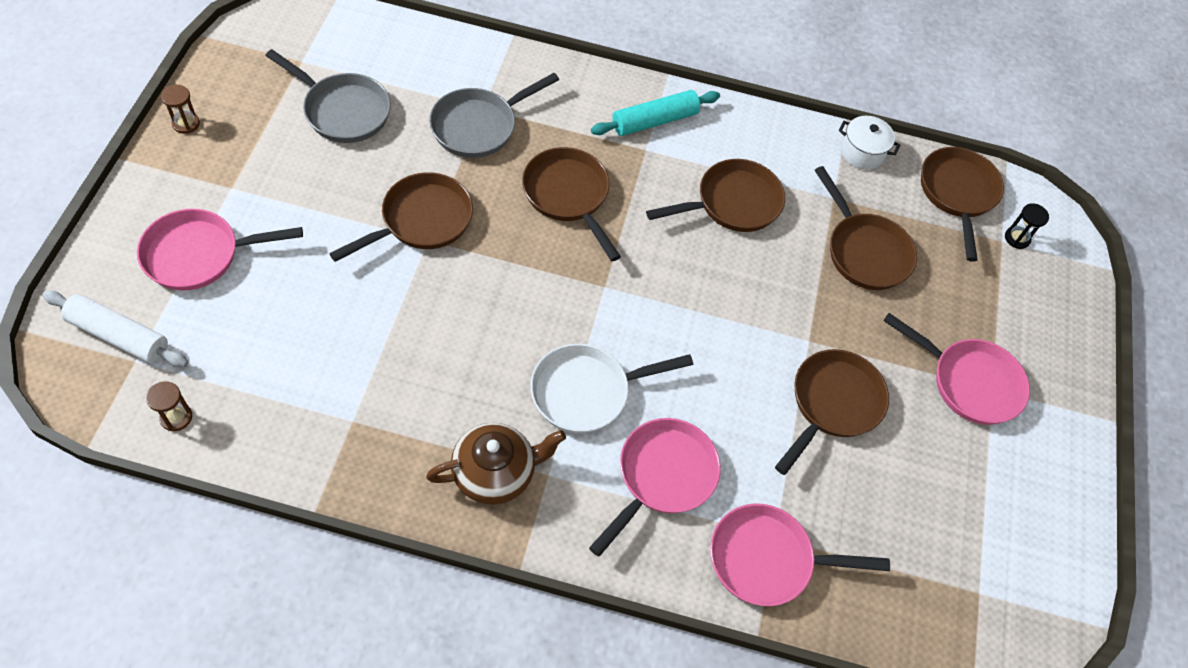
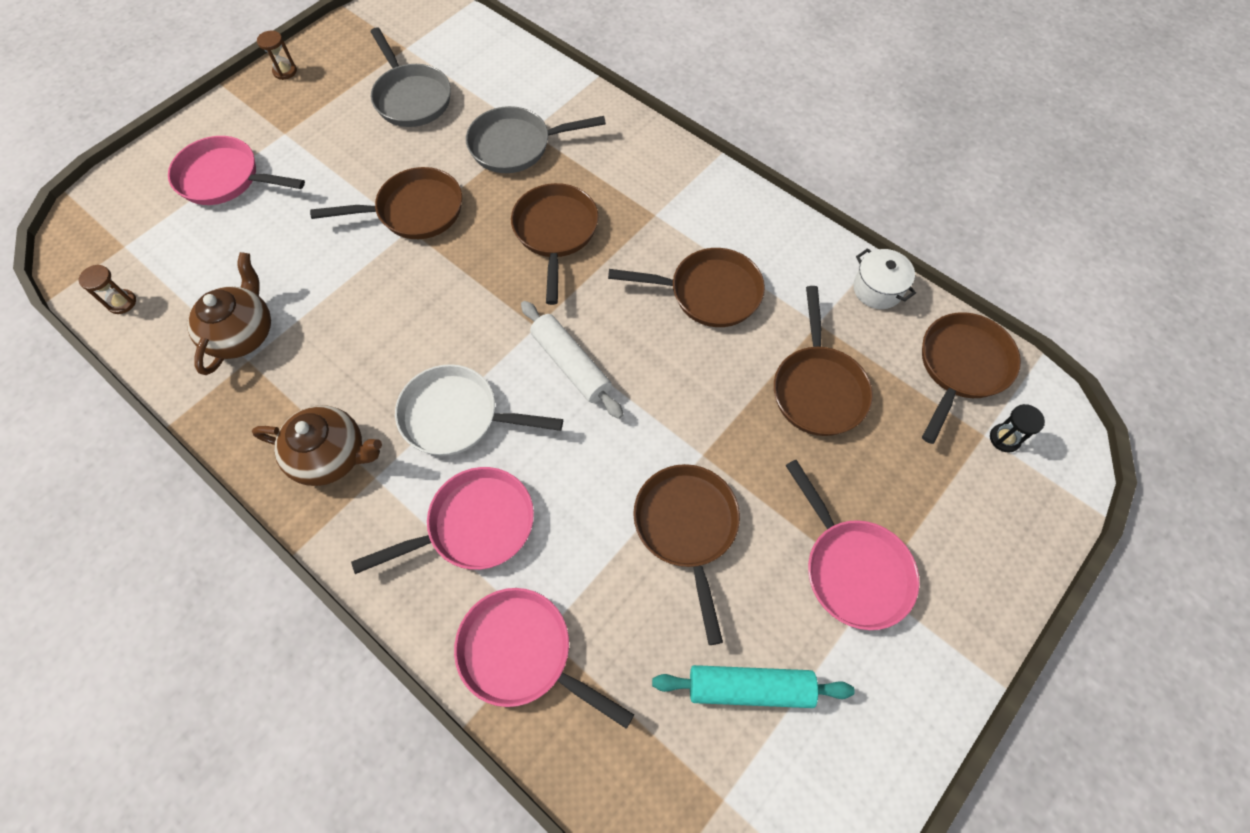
camera: 35 degrees right, 5 degrees up
white rolling pin [42,290,188,367] -> white rolling pin moved to [521,301,624,419]
turquoise rolling pin [591,90,720,136] -> turquoise rolling pin moved to [652,665,855,708]
brown pan [775,349,889,475] -> brown pan turned 75 degrees counterclockwise [633,464,740,645]
none -> brown teapot [187,252,271,375]

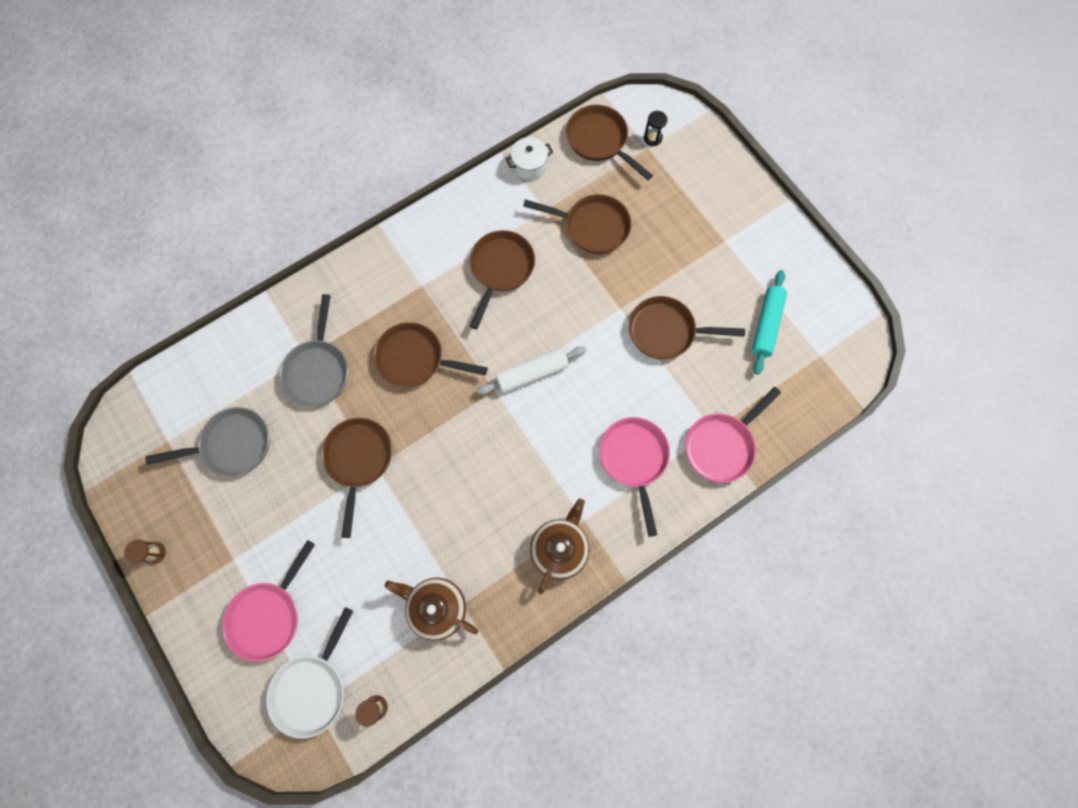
camera: 75 degrees left, 10 degrees up
white pan [395,364,563,456] -> white pan moved to [266,607,353,738]
pink pan [785,460,920,630] -> none

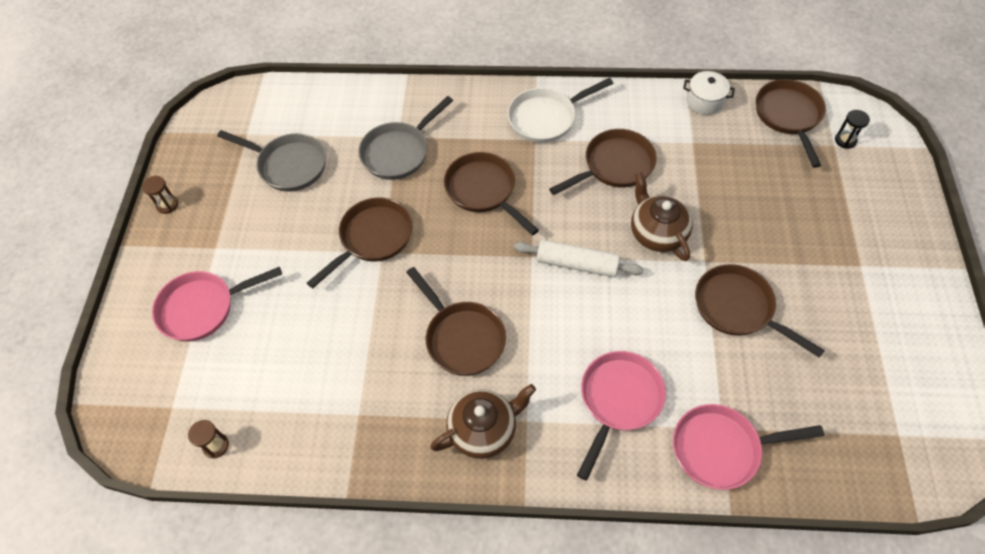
camera: 40 degrees right, 15 degrees down
white pan [266,607,353,738] -> white pan moved to [508,78,613,143]
brown teapot [385,578,478,641] -> brown teapot moved to [631,172,693,261]
brown pan [523,194,631,254] -> brown pan moved to [406,267,506,376]
turquoise rolling pin [752,270,787,375] -> none

